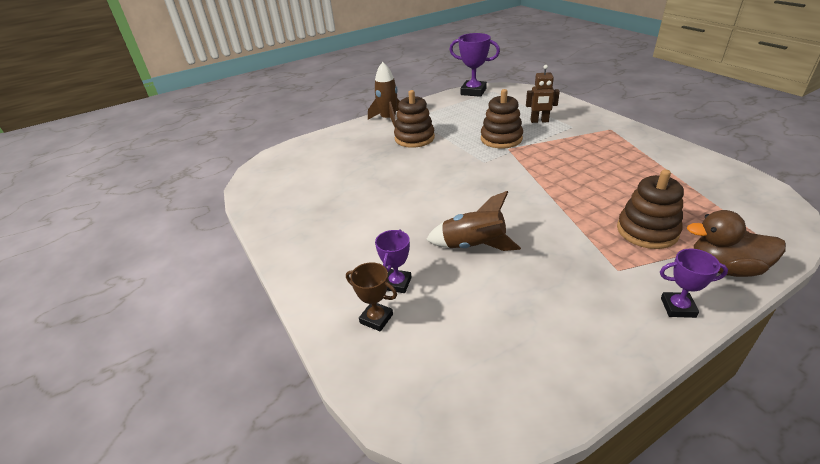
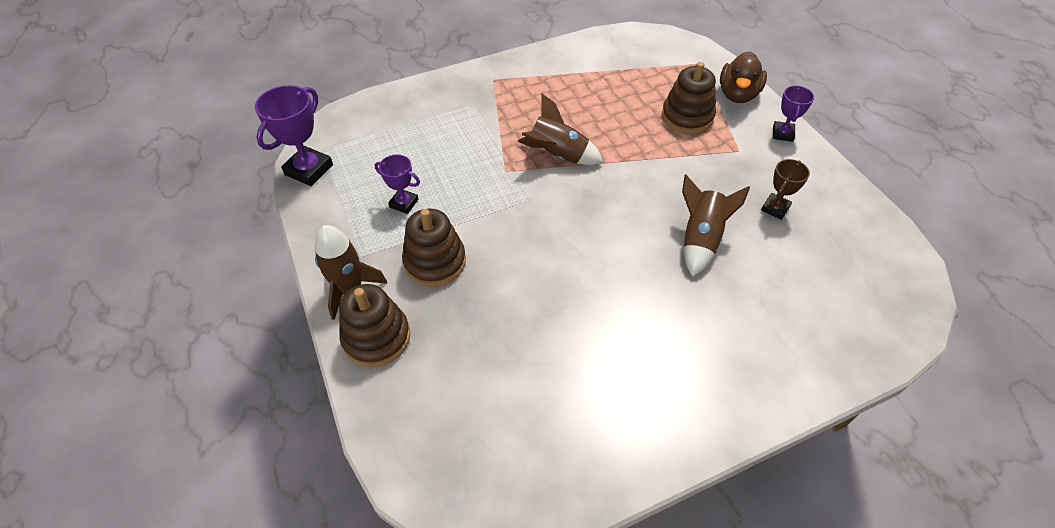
camera: 85 degrees left, 15 degrees up
brown trophy [346,262,397,332] -> brown trophy moved to [761,159,810,220]
purple trophy [375,229,412,293] -> purple trophy moved to [375,154,420,214]
brown stacking toy [481,89,523,149] -> brown stacking toy moved to [339,284,410,367]
brown robot [526,65,560,123] -> none
none -> brown rocket [517,94,604,165]

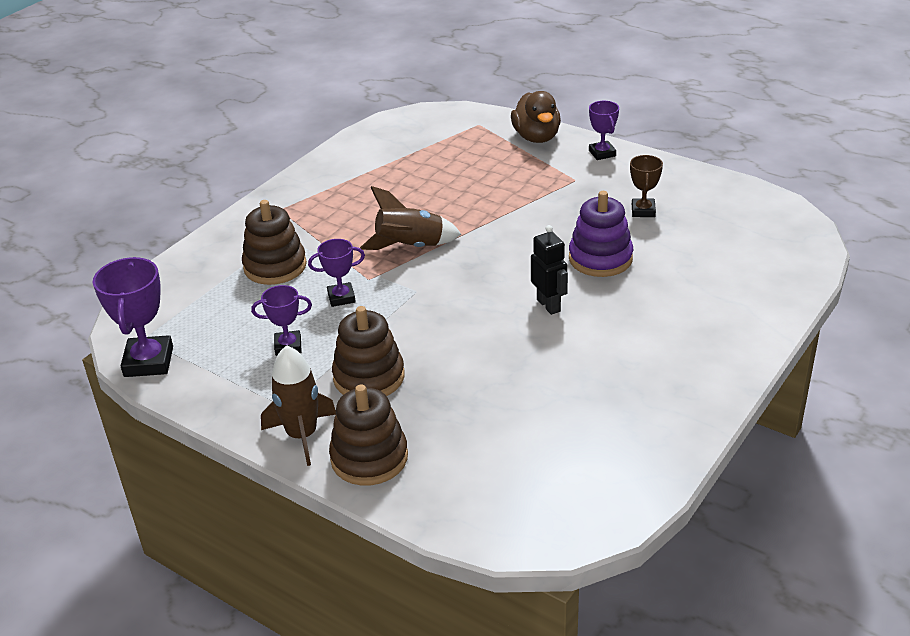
camera: 30 degrees left, 15 degrees down
brown stacking toy [662,62,716,134] -> brown stacking toy moved to [242,200,307,285]
brown rocket [682,175,750,277] -> purple stacking toy [569,191,633,277]
none -> purple trophy [308,239,365,307]
none -> black robot [531,225,568,315]

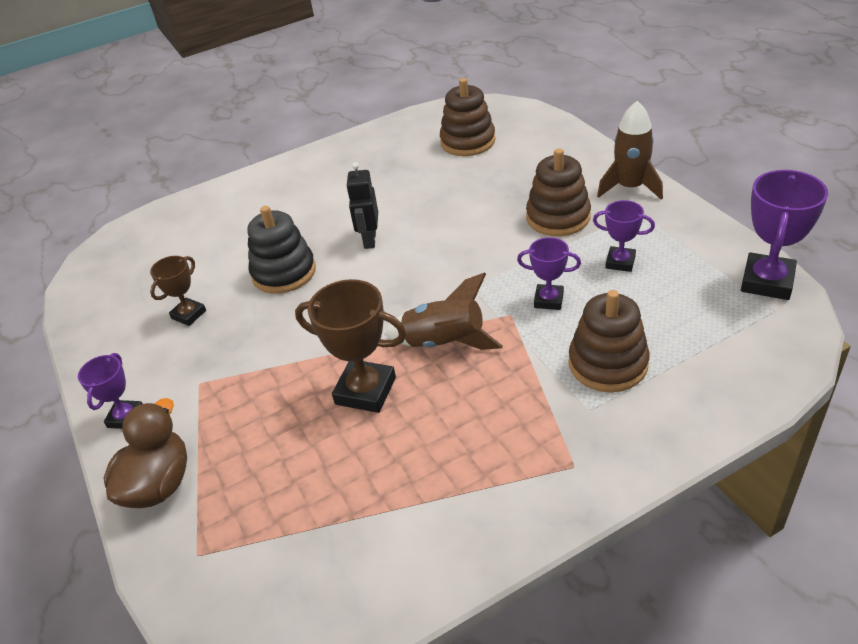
camera: 150 degrees left, 5 degrees up
brown stacking toy [329,384,408,486] -> brown stacking toy moved to [440,78,495,156]
purple stacking toy [569,191,633,277] -> black stacking toy [247,206,316,294]
none -> brown trophy [295,279,407,413]

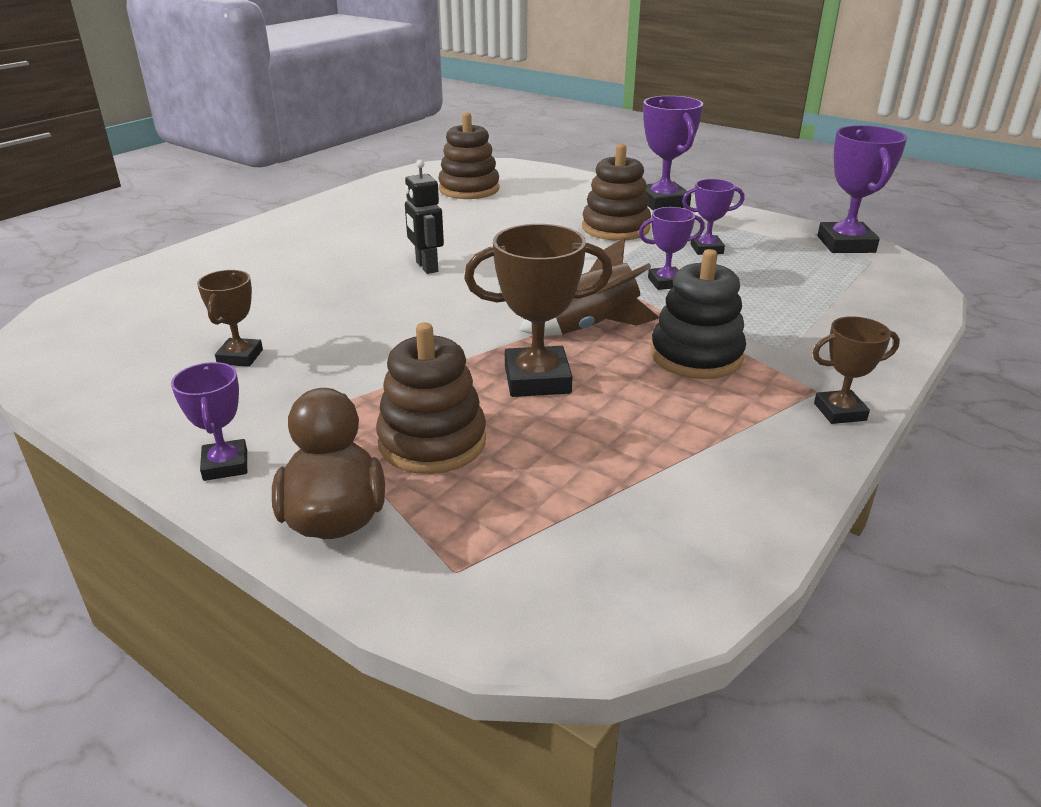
camera: 30 degrees left, 10 degrees down
black stacking toy [247,206,316,294] -> black stacking toy moved to [651,249,746,379]
brown stacking toy [569,290,650,392] -> brown stacking toy moved to [376,322,486,474]
brown rocket [597,101,663,200] -> purple trophy [643,96,703,211]
none -> brown trophy [812,316,900,424]

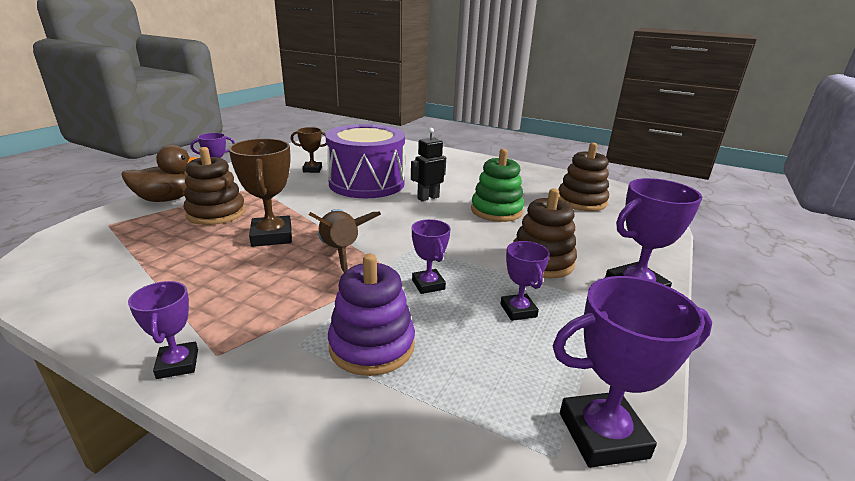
camera: 80 degrees right, 5 degrees down
black stacking toy [651,249,746,379] -> none
brown trophy [812,316,900,424] -> purple trophy [128,281,198,379]
none -> purple drum [325,124,405,198]
none -> purple stacking toy [328,254,415,376]
none -> green stacking toy [471,149,524,222]

